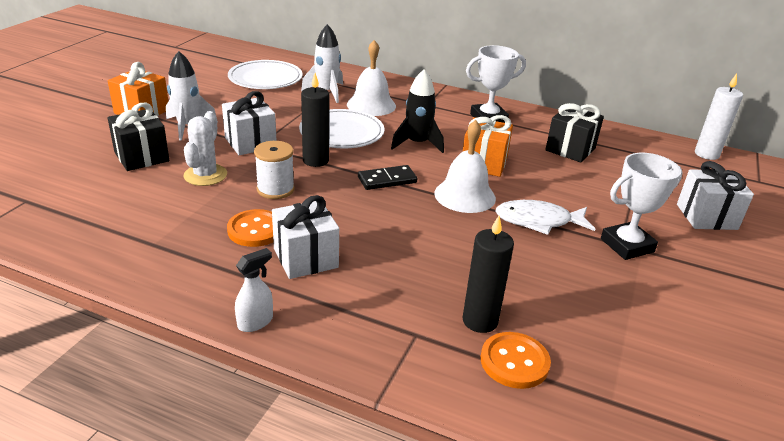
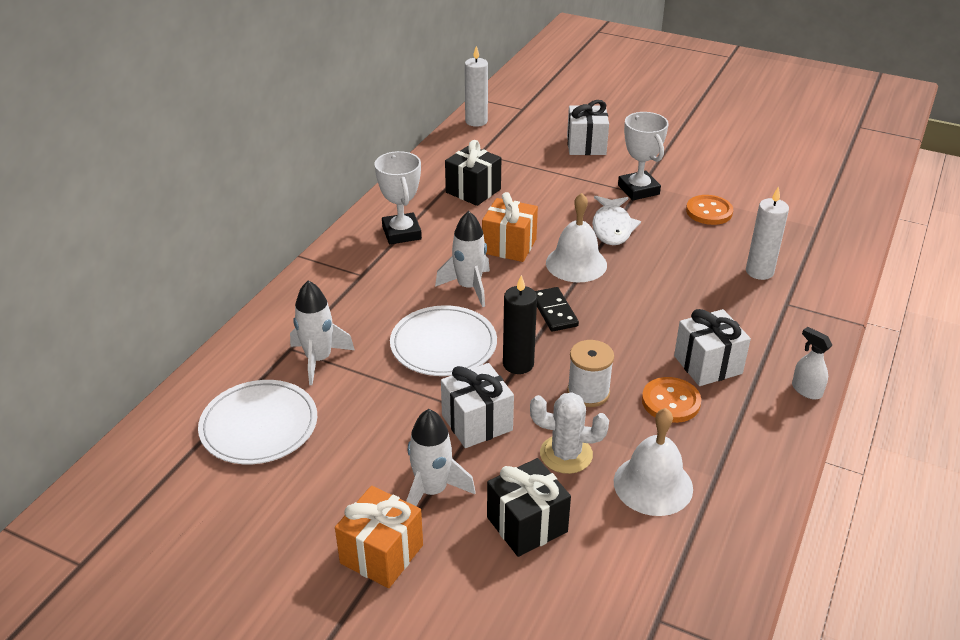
camera: 85 degrees left, 5 degrees up
white bell [347,40,396,116] -> white bell moved to [614,408,693,516]
black rocket [391,69,444,153] -> white rocket [435,211,490,307]
black candle [462,216,514,333] -> white candle [746,186,789,280]
orange button [481,332,551,389] -> orange button moved to [686,195,733,225]

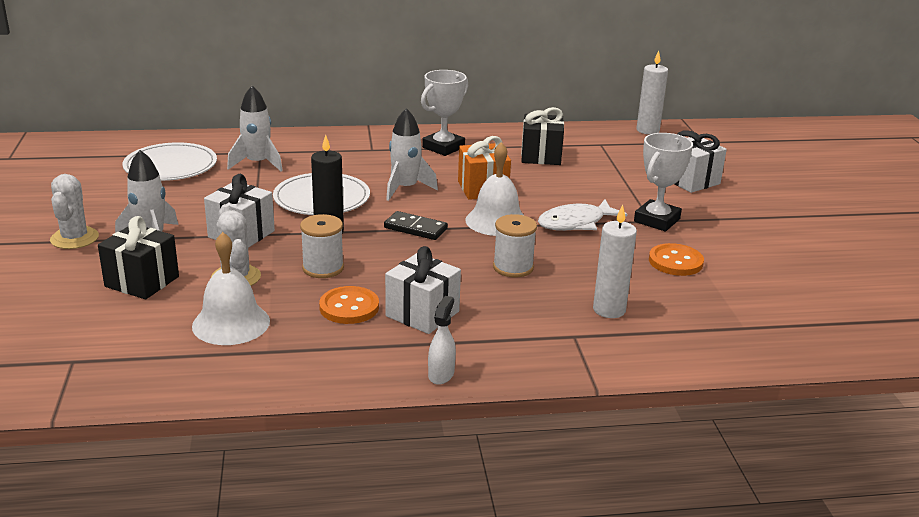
camera: 55 degrees right, 10 degrees down
orange gift [335,486,423,588] -> white cactus [50,174,99,249]
black domino [535,287,579,331] -> black domino turned 75 degrees clockwise [384,211,448,240]
none -> white spool [493,214,537,277]

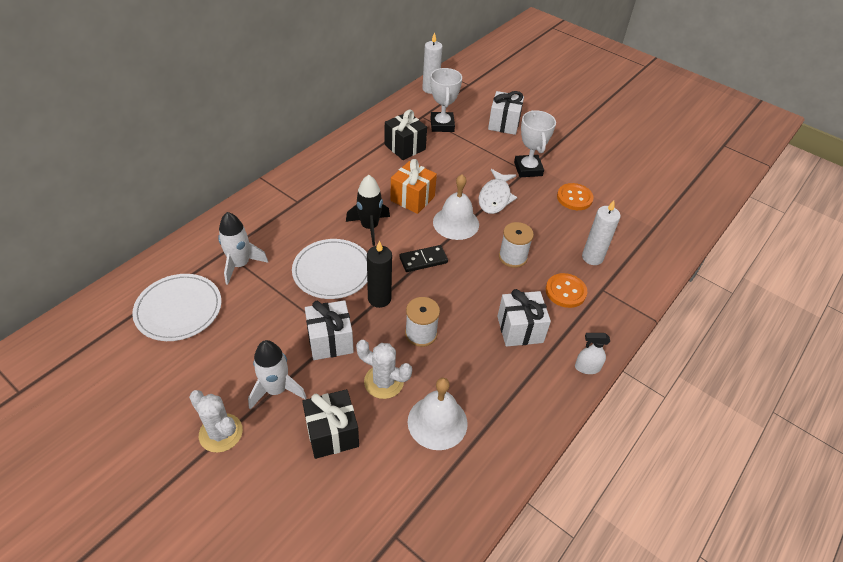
camera: 45 degrees left, 20 degrees up
orange button [319,286,379,324] -> orange button moved to [546,273,587,308]
white rocket [386,108,438,201] -> black rocket [346,175,390,246]
white trophy [421,70,468,156] -> white trophy moved to [430,68,462,132]
white spray bottle [428,296,456,385] -> white spray bottle turned 60 degrees counterclockwise [575,333,610,374]

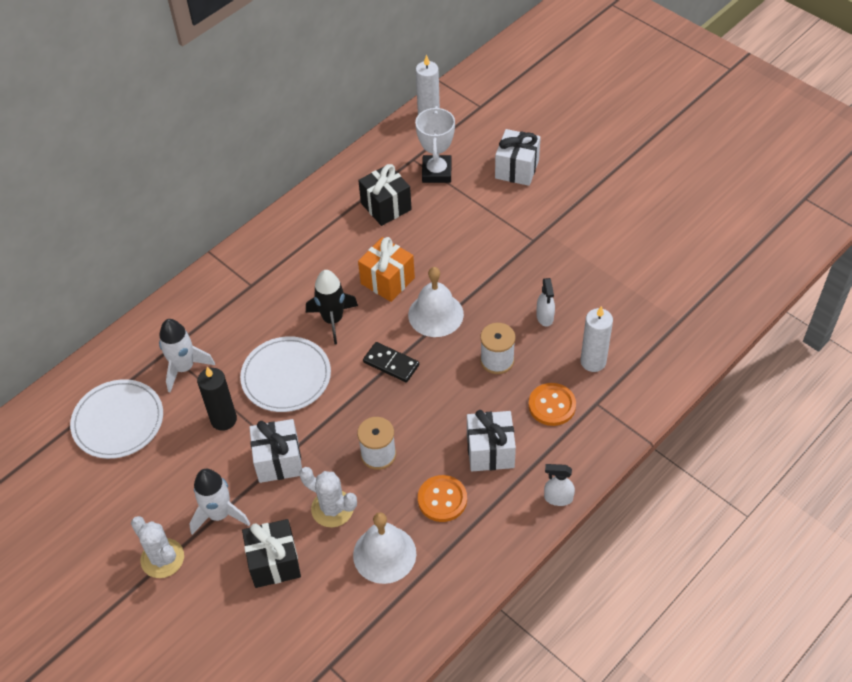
camera: 10 degrees right, 5 degrees up
black candle [367,241,392,308] -> black candle moved to [197,367,237,431]
black domino [399,245,448,272] -> black domino turned 45 degrees clockwise [363,342,419,382]
white fish [479,169,518,214] -> none
white trophy [514,110,556,177] -> none
orange button [557,183,594,210] -> orange button moved to [418,475,467,522]
none -> white spray bottle [536,278,555,327]

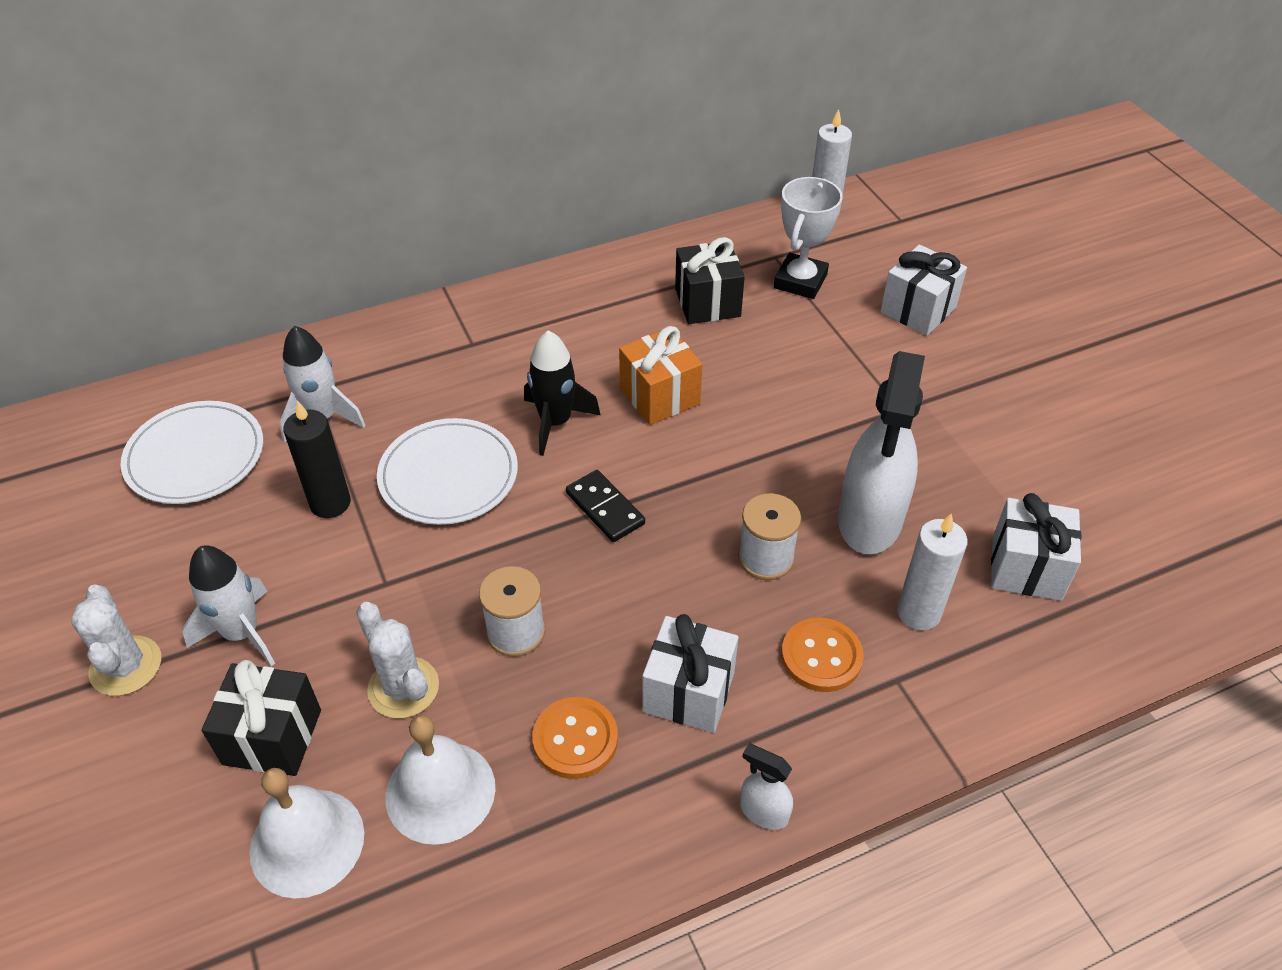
camera: 20 degrees right, 5 degrees down
white gift [249,419,302,483] -> white gift moved to [991,493,1082,601]
white bell [408,267,464,337] -> white bell moved to [249,768,364,898]
white spray bottle [536,278,555,327] -> white spray bottle [838,351,925,554], size x2.31

